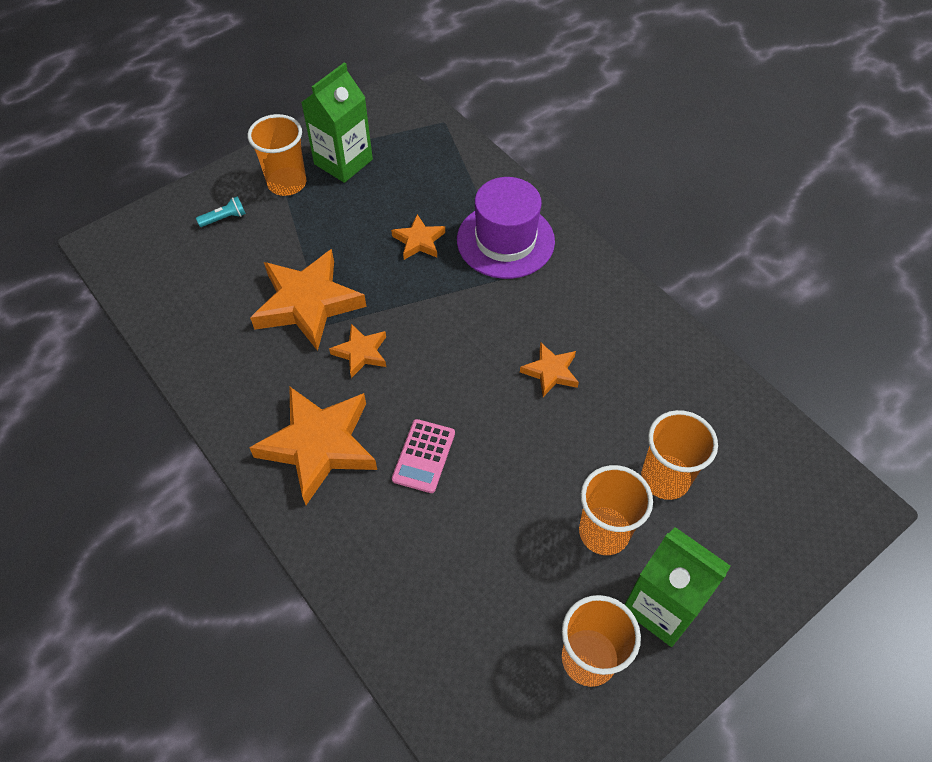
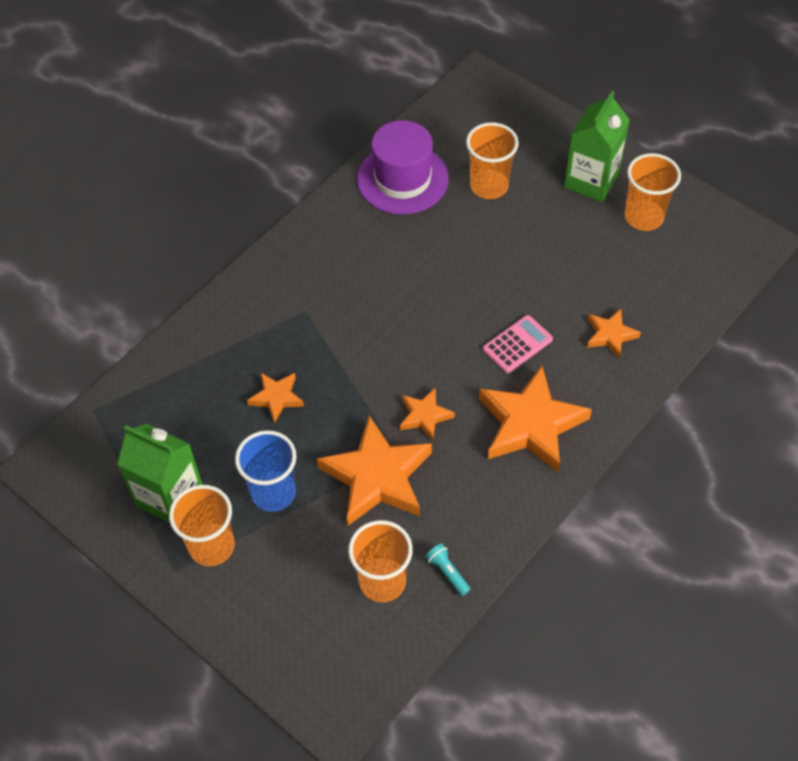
camera: 100 degrees left, 0 degrees up
turquoise flashlight [196,196,246,227] -> turquoise flashlight moved to [425,544,471,596]
pink calculator [392,419,455,493] -> pink calculator turned 45 degrees counterclockwise [483,315,553,373]
purple hat [457,177,555,279] -> purple hat moved to [357,120,449,214]
orange star [520,342,579,397] -> orange star moved to [587,309,641,358]
orange cup [579,465,653,555] -> orange cup moved to [348,520,413,602]
none -> blue cup [235,430,296,512]

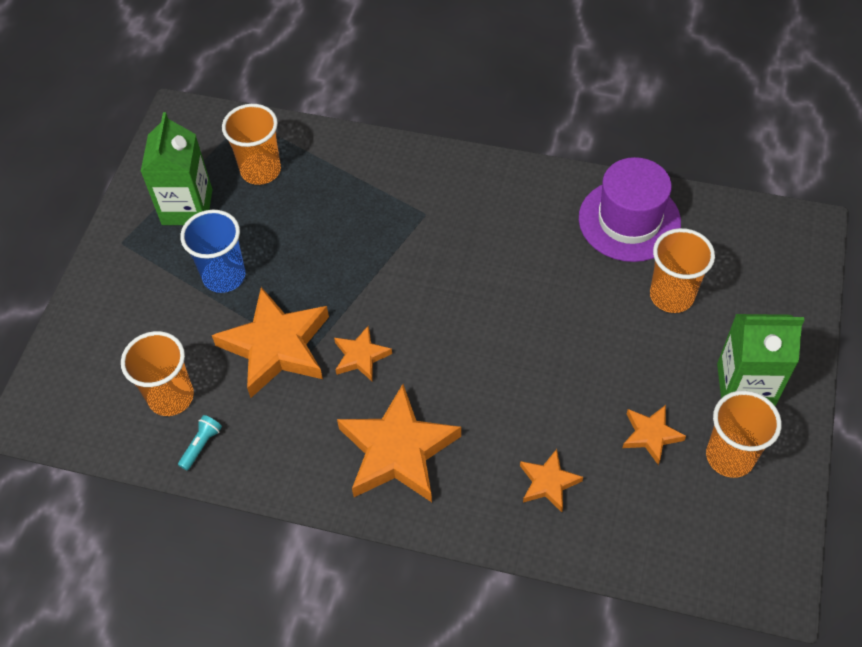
camera: 65 degrees right, 0 degrees up
orange cup [169,485,235,566] -> orange cup moved to [222,104,281,185]
orange star [247,372,304,424] -> orange star moved to [622,405,686,465]
pink calculator [483,315,553,373] -> none

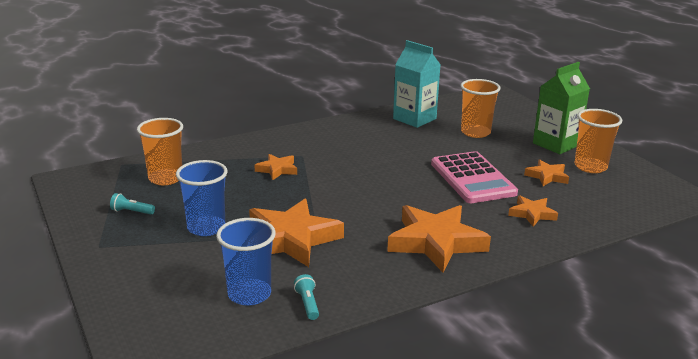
camera: 45 degrees left, 30 degrees down
orange cup [121,331,194,416] -> blue cup [216,218,276,306]
green carton [140,112,213,225] -> turquoise flashlight [110,193,155,214]
orange star [334,325,392,381] -> orange star moved to [254,154,297,180]
purple hat [579,157,681,262] -> turquoise carton [393,40,441,128]
none -> pink calculator [431,151,518,203]

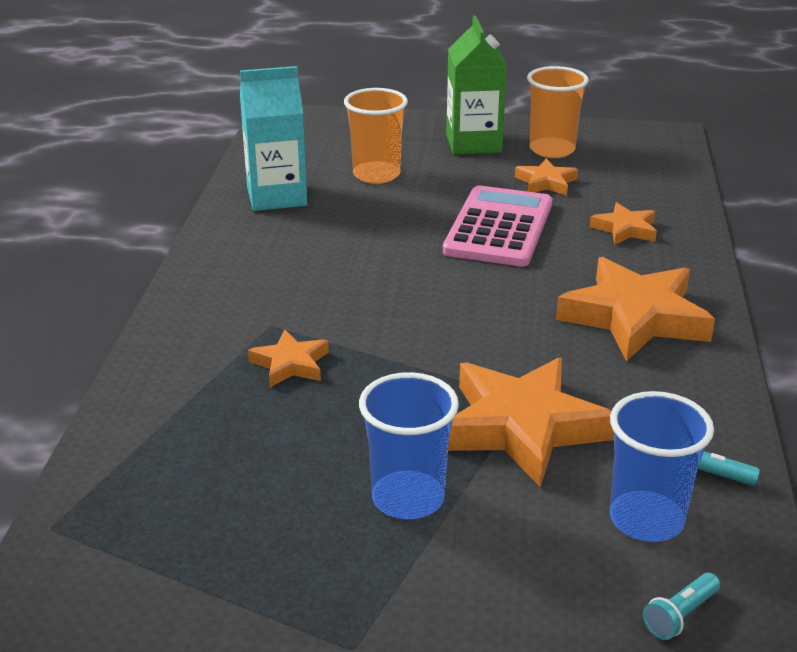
camera: 55 degrees left, 5 degrees up
turquoise flashlight [110,193,155,214] -> turquoise flashlight moved to [643,573,720,640]
orange cup [137,118,183,185] -> none
pink calculator [431,151,518,203] -> pink calculator turned 90 degrees counterclockwise [443,185,552,267]

